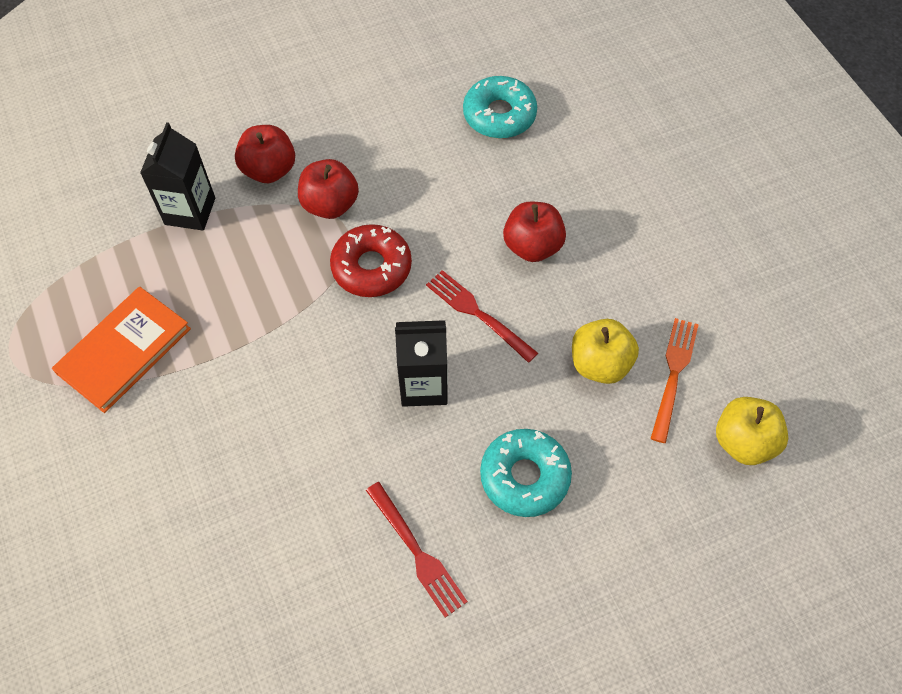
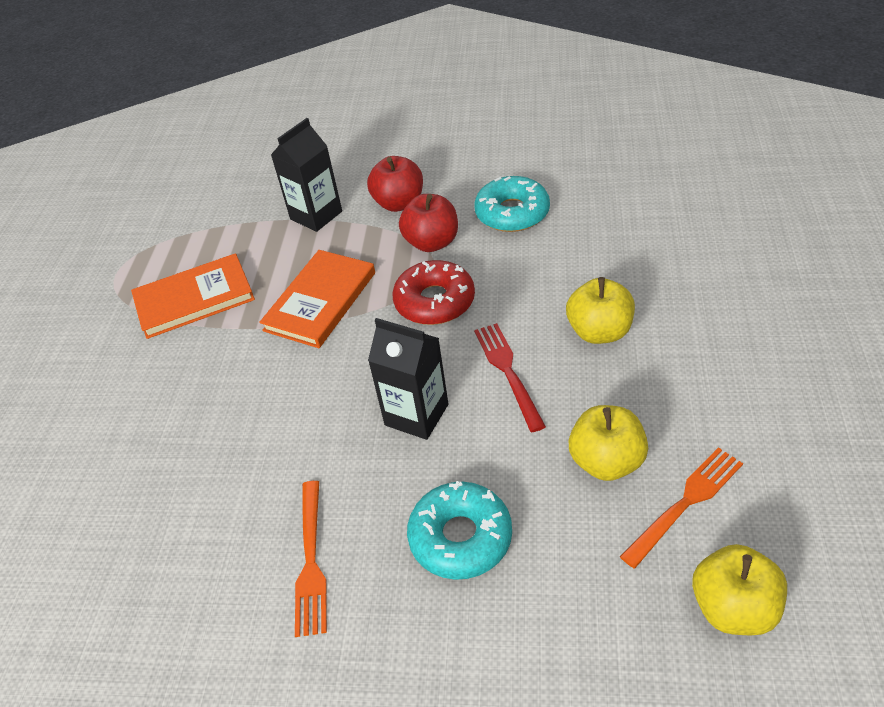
camera: 35 degrees right, 15 degrees down
red fork [366,482,468,618] -> orange fork [295,481,327,637]
turquoise donut [463,76,537,138] -> turquoise donut moved to [474,176,550,232]
red apple [503,202,566,262] -> yellow apple [566,277,635,344]
none -> orange book [259,250,375,348]

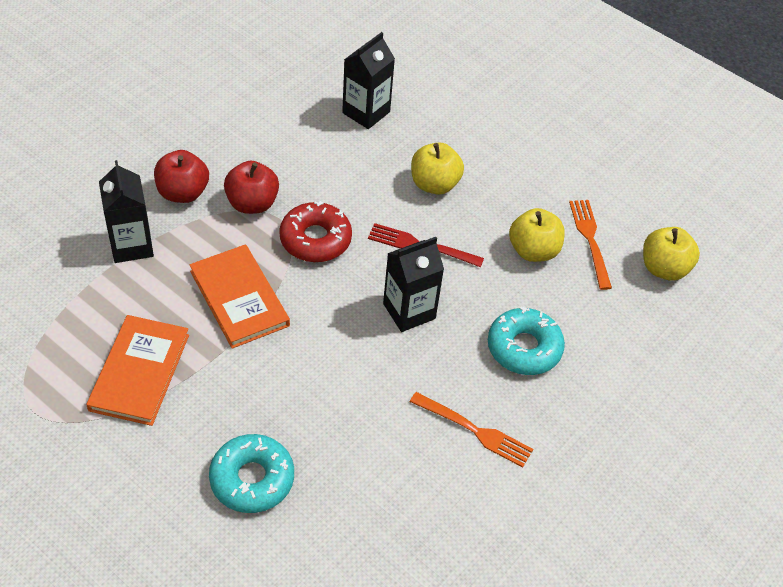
camera: 65 degrees left, 5 degrees up
turquoise donut [474,176,550,232] -> turquoise donut moved to [209,434,294,513]
none -> black carton [342,32,395,129]

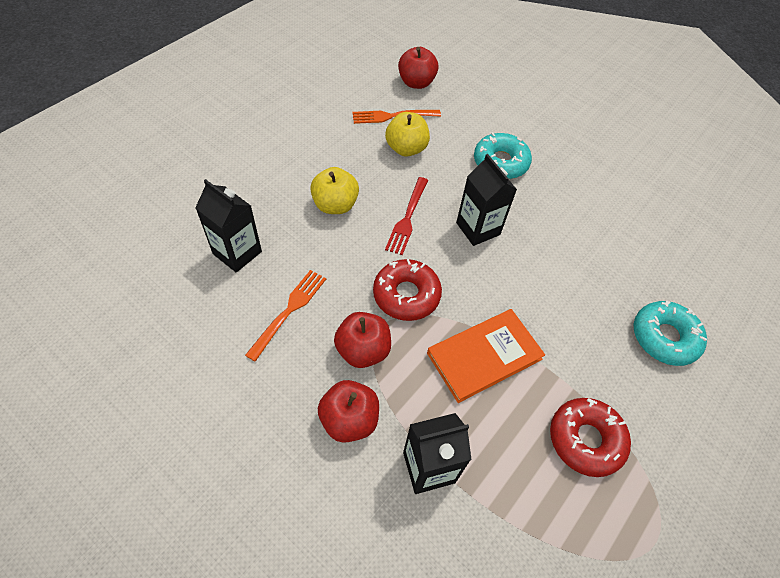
camera: 90 degrees left, 5 degrees up
orange book [86,315,189,426] -> red donut [550,398,631,477]
orange fork [410,392,533,468] -> orange fork moved to [245,270,326,362]
yellow apple [643,227,700,281] -> red apple [398,47,439,89]

